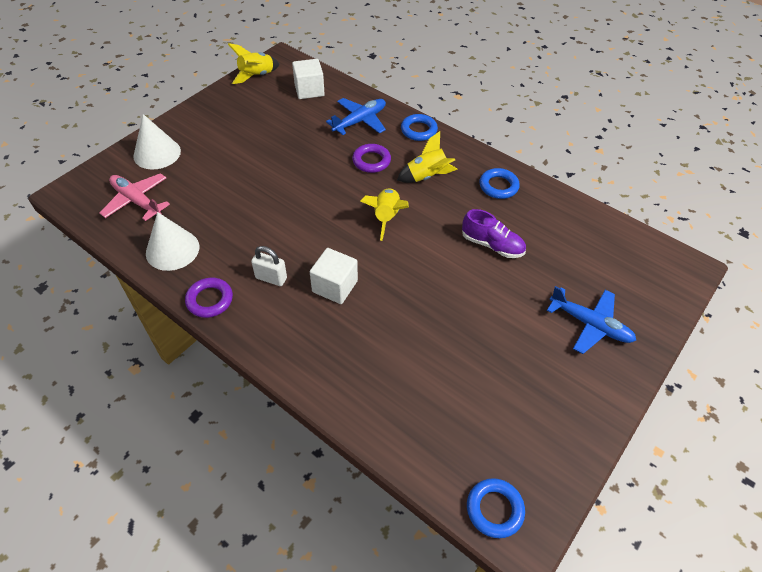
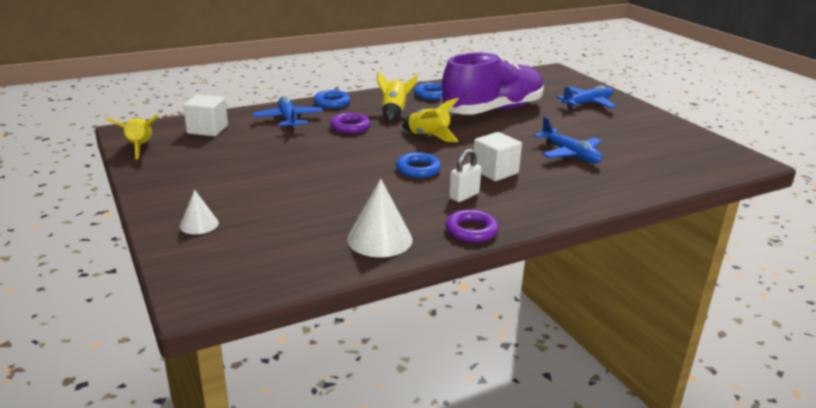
camera: 65 degrees left, 25 degrees down
pink plane [100,173,170,221] -> none
white cone [133,114,181,169] -> white cone [179,190,219,234], size x0.59
purple shoe [462,209,526,258] -> purple shoe [440,53,544,115], size x2.14
blue ring [467,478,525,538] -> blue ring moved to [396,152,441,178]
none -> blue plane [534,117,603,163]

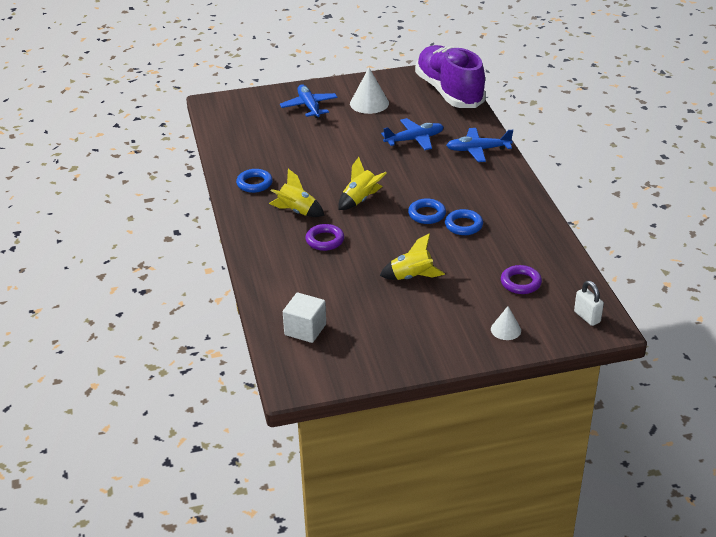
camera: 75 degrees left, 10 degrees up
yellow rocket [105,114,158,159] -> yellow rocket moved to [380,233,445,280]
blue plane [252,96,323,130] -> blue plane moved to [446,128,513,162]
blue ring [313,90,350,108] -> blue ring moved to [445,209,483,235]
white cone [347,179,413,257] -> white cone moved to [350,68,389,114]
purple shoe [440,53,544,115] -> purple shoe moved to [415,45,486,108]
purple ring [445,209,499,242] -> purple ring moved to [501,265,542,294]
white padlock [449,149,482,202] -> white padlock moved to [574,281,604,326]
white cube [473,132,522,181] -> none

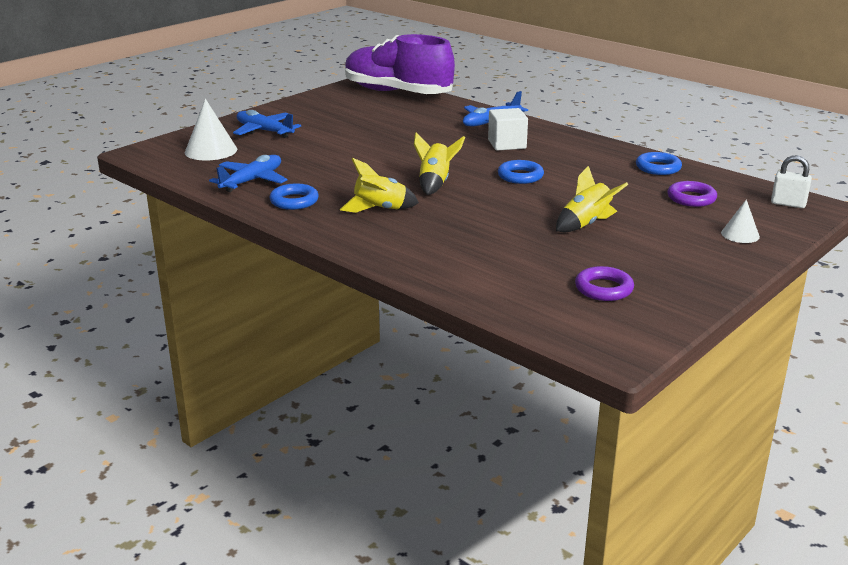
camera: 35 degrees left, 10 degrees down
white cube [283,293,326,343] -> white cube moved to [488,108,528,151]
purple ring [306,224,344,251] -> purple ring moved to [575,266,634,301]
white cone [350,68,389,114] -> white cone moved to [185,99,237,161]
blue plane [381,118,444,150] -> blue plane moved to [209,155,287,192]
blue ring [445,209,483,235] -> blue ring moved to [636,152,682,175]

